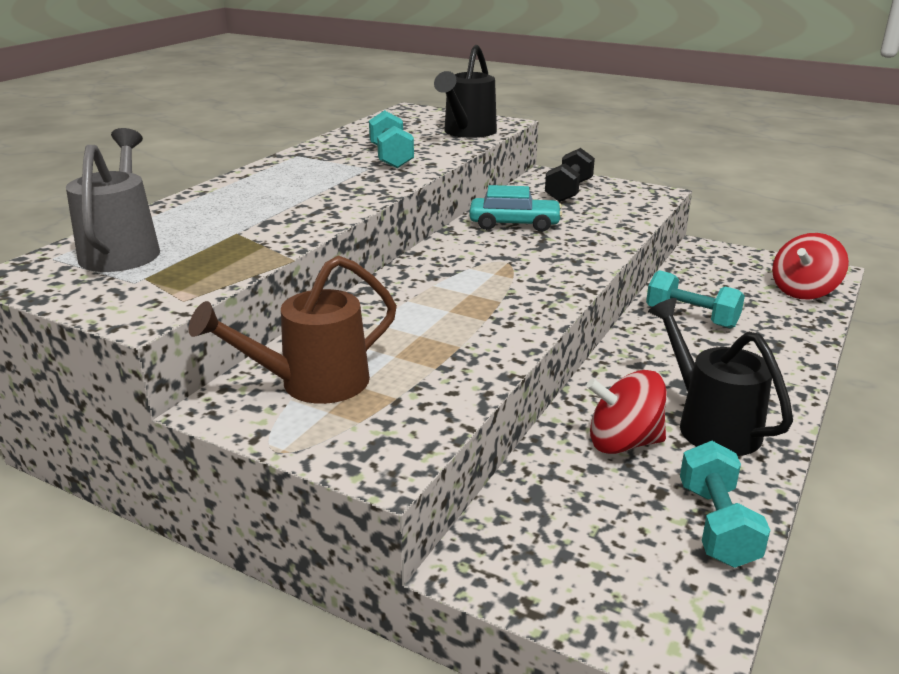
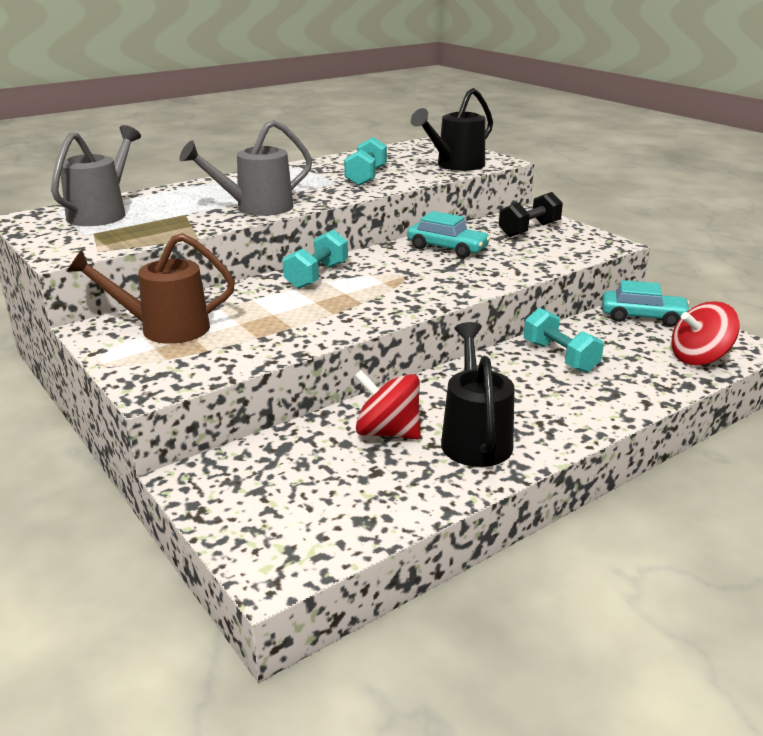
camera: 25 degrees right, 0 degrees up
turquoise dumbbell [680,441,770,568] -> turquoise dumbbell moved to [283,230,348,289]
none -> grey watering can [179,120,312,216]
none -> turquoise car [602,280,691,327]

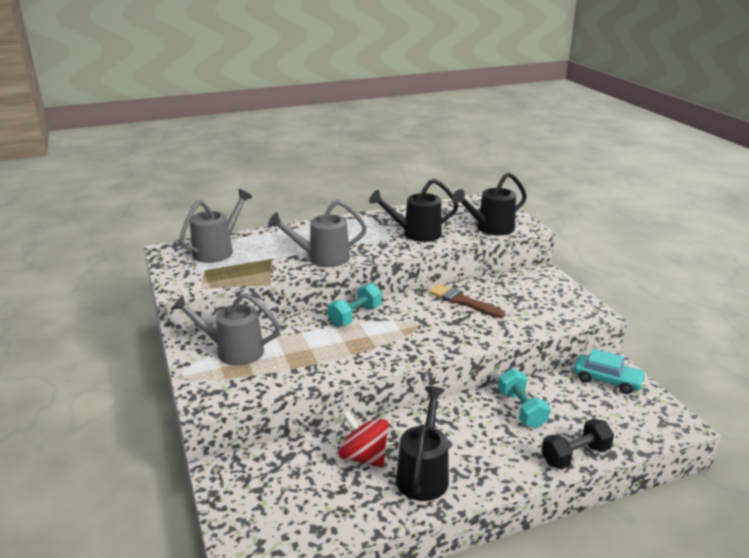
camera: 15 degrees right, 0 degrees up
brown watering can [66,233,235,344] -> grey watering can [171,293,281,366]
turquoise dumbbell [344,137,387,186] -> black watering can [369,179,458,242]
turquoise car [407,211,491,258] -> brown brush [429,284,505,318]
black dumbbell [499,192,563,237] -> black dumbbell moved to [542,419,614,469]
red spinning top [671,301,739,365] -> none

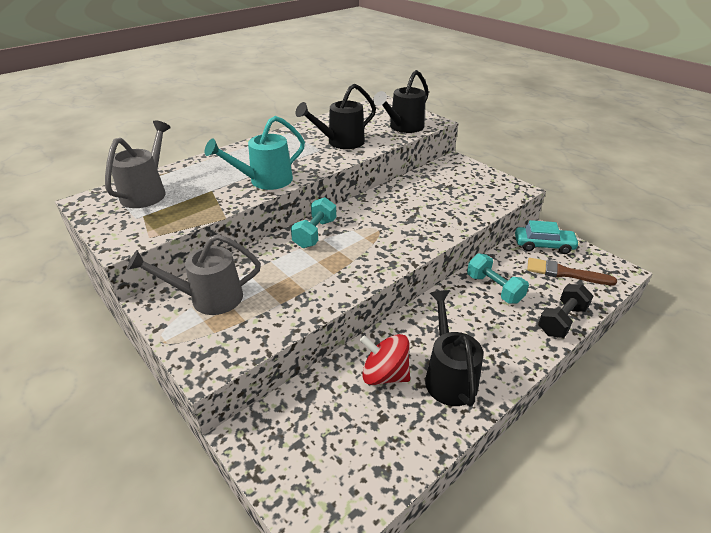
camera: 20 degrees left, 10 degrees up
grey watering can [268,200,367,267] -> turquoise watering can [205,116,305,190]
brown brush [429,284,505,318] -> brown brush moved to [527,258,617,285]

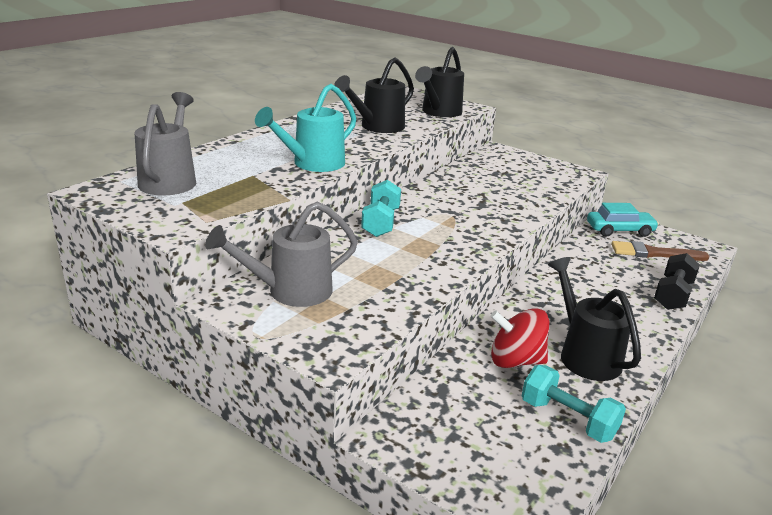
camera: 15 degrees left, 10 degrees down
turquoise dumbbell [467,253,529,304] -> turquoise dumbbell moved to [522,365,626,443]

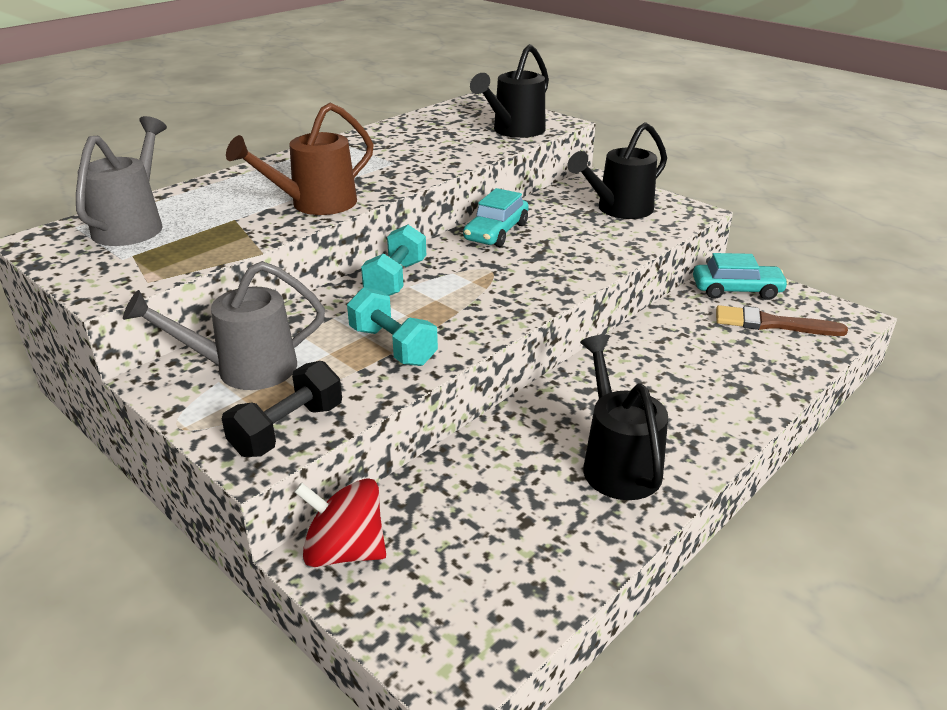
camera: 10 degrees right, 5 degrees up
turquoise watering can [255,84,357,172] -> brown watering can [226,103,374,215]
black watering can [334,57,414,133] -> black watering can moved to [568,122,667,219]
red spinning top [491,308,549,368] -> red spinning top moved to [294,478,386,567]
turquoise dumbbell [522,365,626,443] -> turquoise dumbbell moved to [347,287,438,366]
black dumbbell [654,253,700,310] -> black dumbbell moved to [222,361,342,457]
none -> turquoise car [463,188,529,247]

